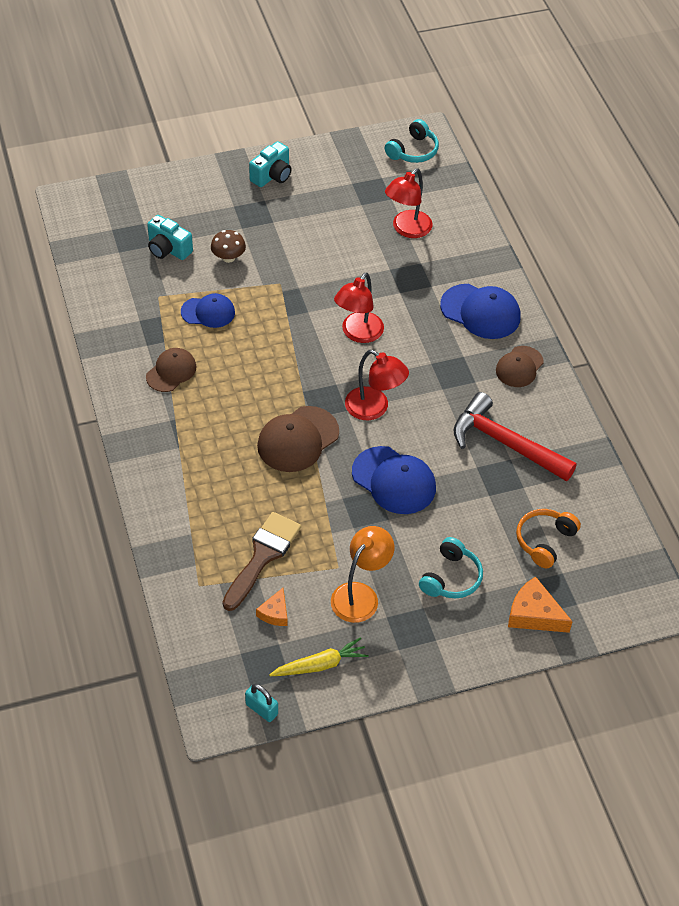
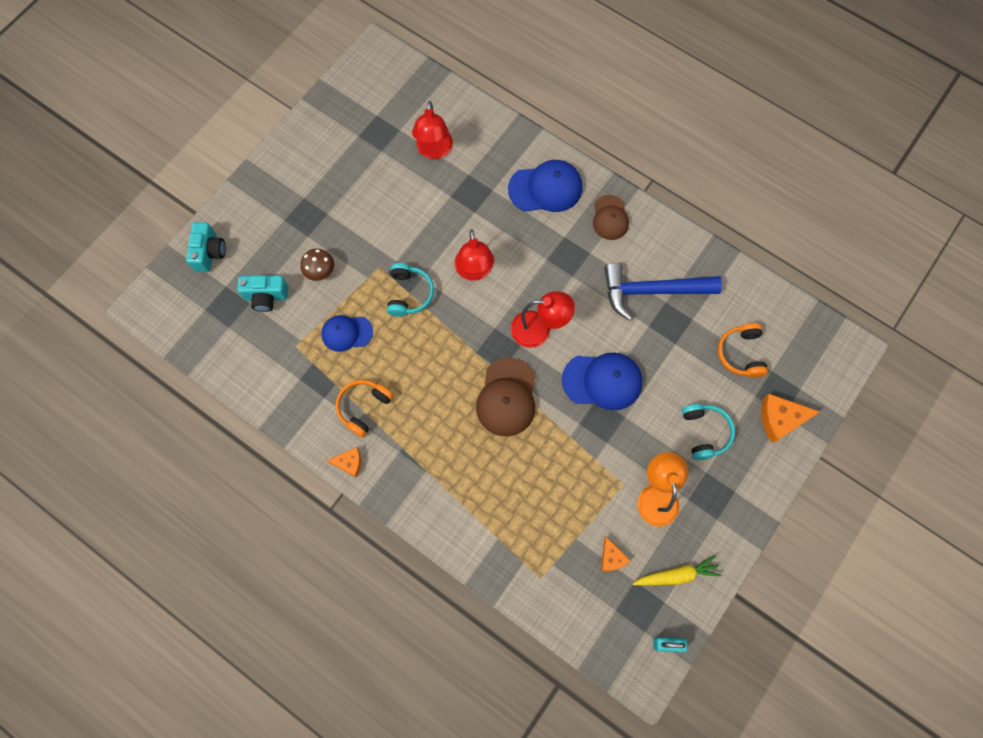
camera: 35 degrees left, 20 degrees up
brown cap [146,348,196,392] -> orange headphones [336,380,394,438]
blue cap [181,293,235,328] -> blue cap turned 150 degrees counterclockwise [321,315,373,352]
brown brush [223,512,301,611] -> none
turquoise camera [249,141,292,187] -> turquoise camera moved to [186,222,226,272]
yellow carrot [269,637,369,676] -> yellow carrot turned 45 degrees clockwise [633,555,722,586]
turquoise headphones [385,119,439,163] -> turquoise headphones moved to [387,263,434,317]
red hammer [453,392,577,481] -> blue hammer [604,263,722,321]
none -> orange cheese [327,447,361,478]

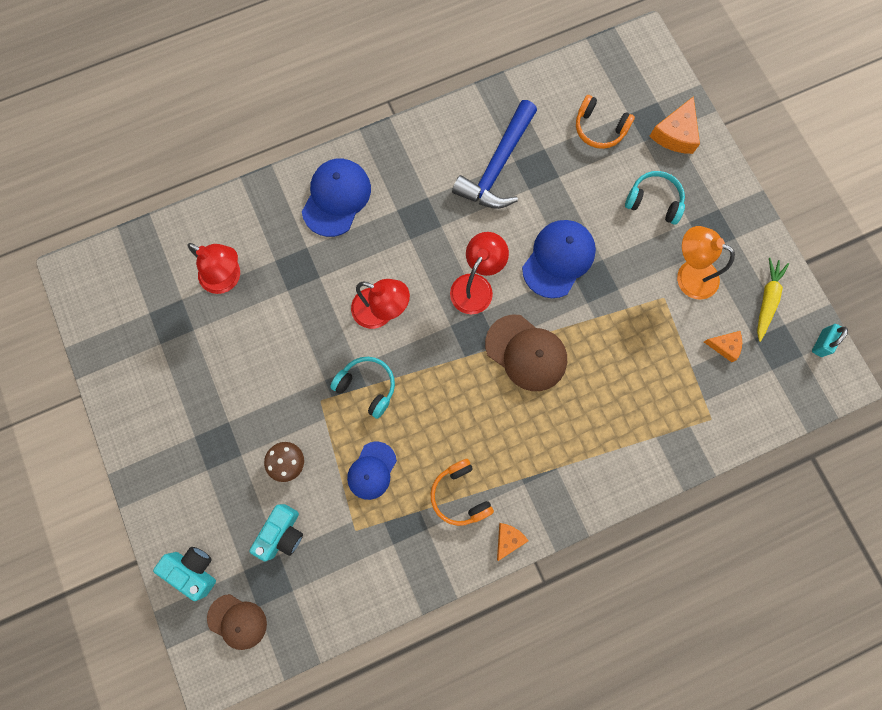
camera: 60 degrees left, 5 degrees up
brown cap [593,195,629,240] -> brown cap moved to [207,594,267,650]

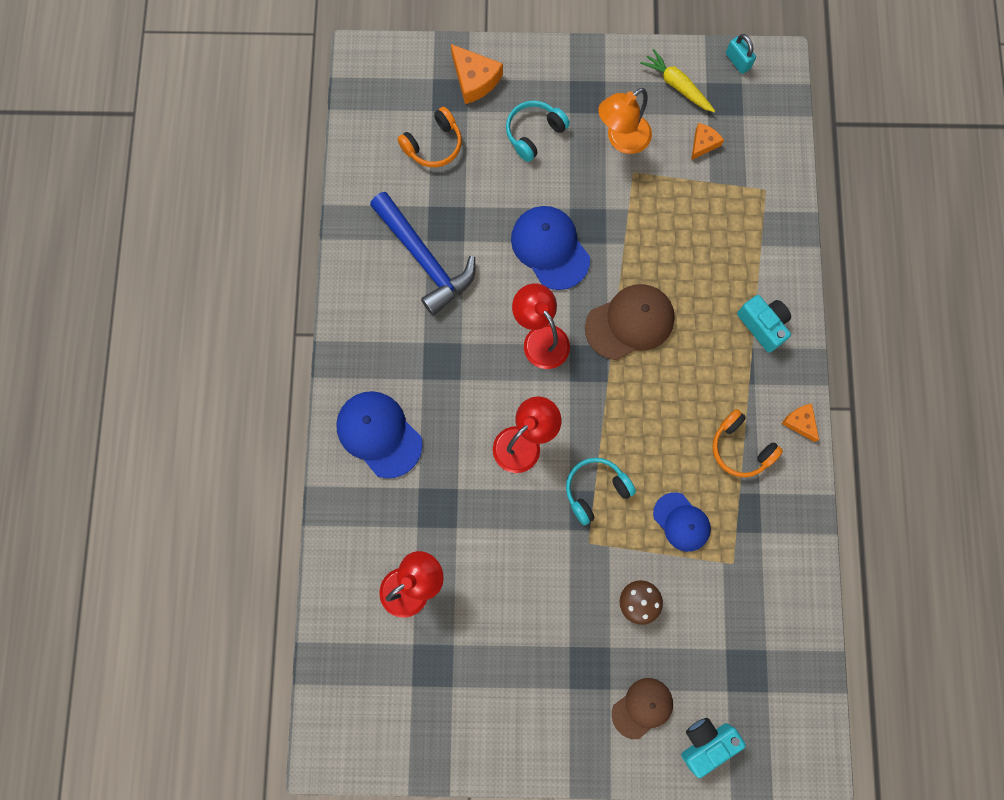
camera: 65 degrees left, 0 degrees up
brown cap [207,594,267,650] -> brown cap moved to [612,678,673,739]
turquoise camera [249,504,303,561] -> turquoise camera moved to [737,295,791,353]
orange headphones [430,459,494,526] -> orange headphones turned 45 degrees clockwise [712,409,783,477]

